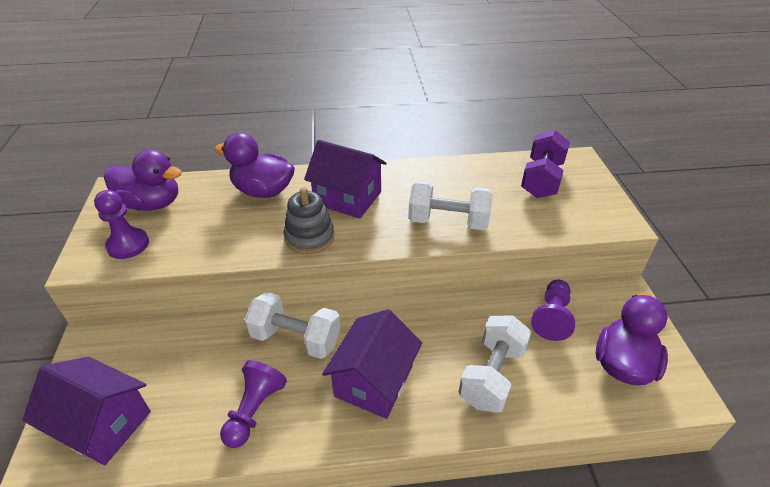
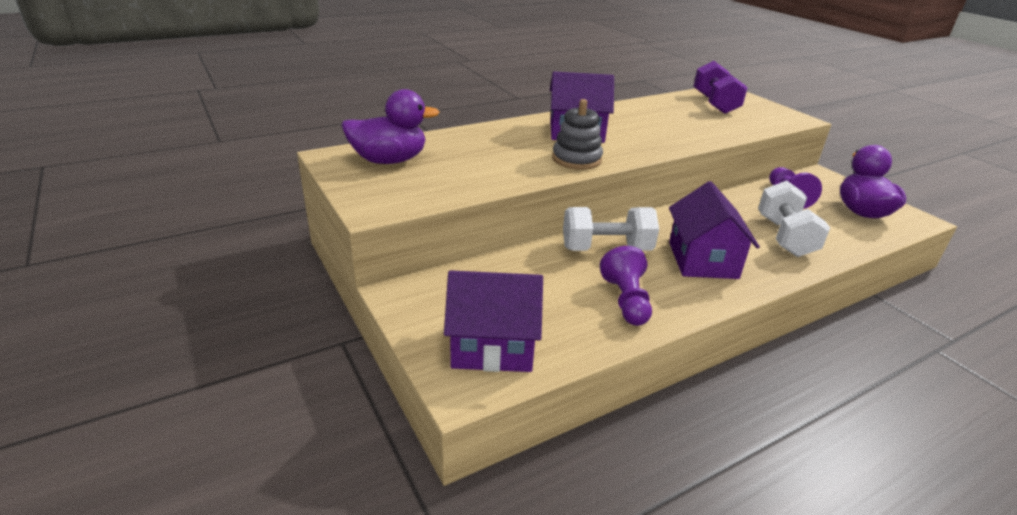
camera: 25 degrees left, 10 degrees down
purple pawn [94,190,149,259] -> none
purple duck [214,132,295,198] -> none
white dumbbell [408,181,493,230] -> none

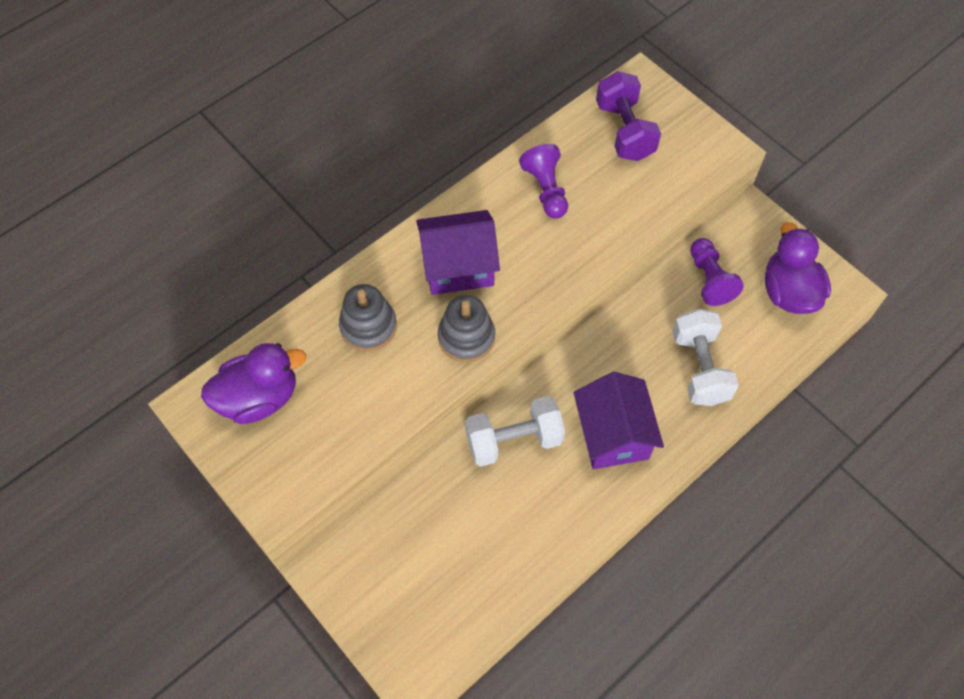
camera: 10 degrees left, 30 degrees up
purple house [444,270,543,372] -> none
purple pawn [600,246,652,326] -> purple pawn moved to [519,144,568,219]
none -> grey stacking toy [339,284,397,351]

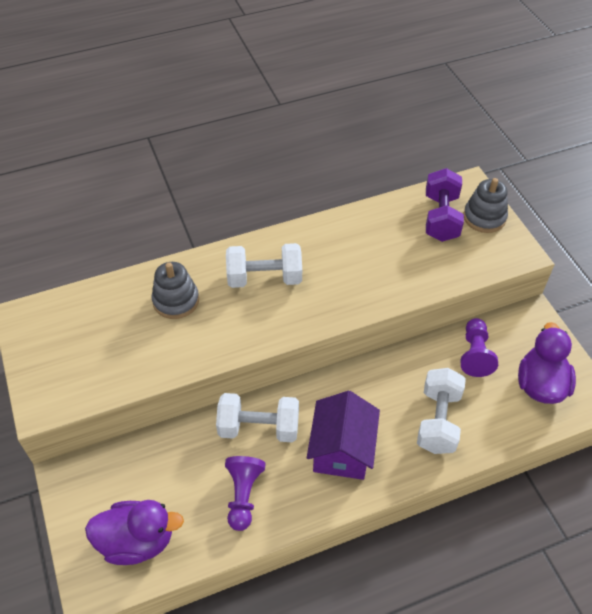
camera: 20 degrees right, 10 degrees down
purple duck [201,343,306,424] -> purple duck moved to [85,500,184,565]
purple house [416,210,500,295] -> white dumbbell [226,243,302,288]
grey stacking toy [438,295,495,362] -> grey stacking toy moved to [464,178,508,233]
purple pawn [519,144,568,219] -> purple pawn moved to [225,456,265,531]

